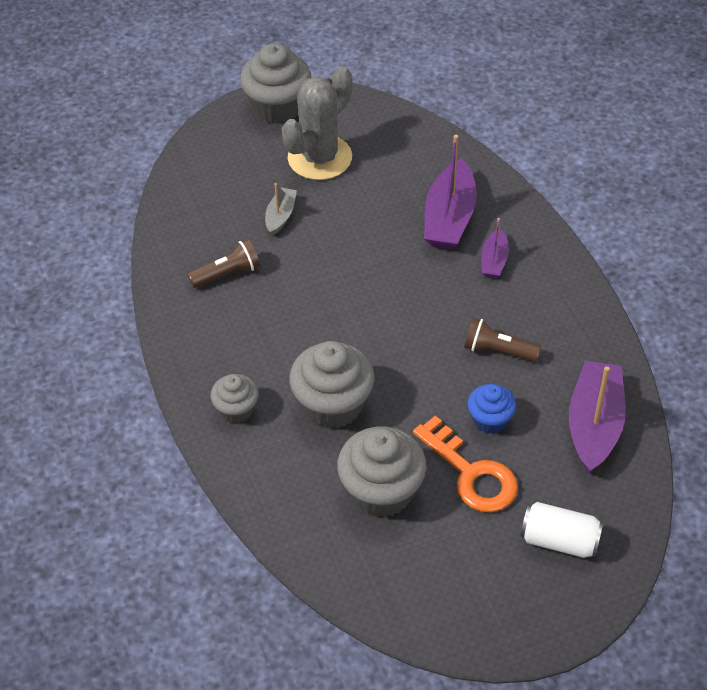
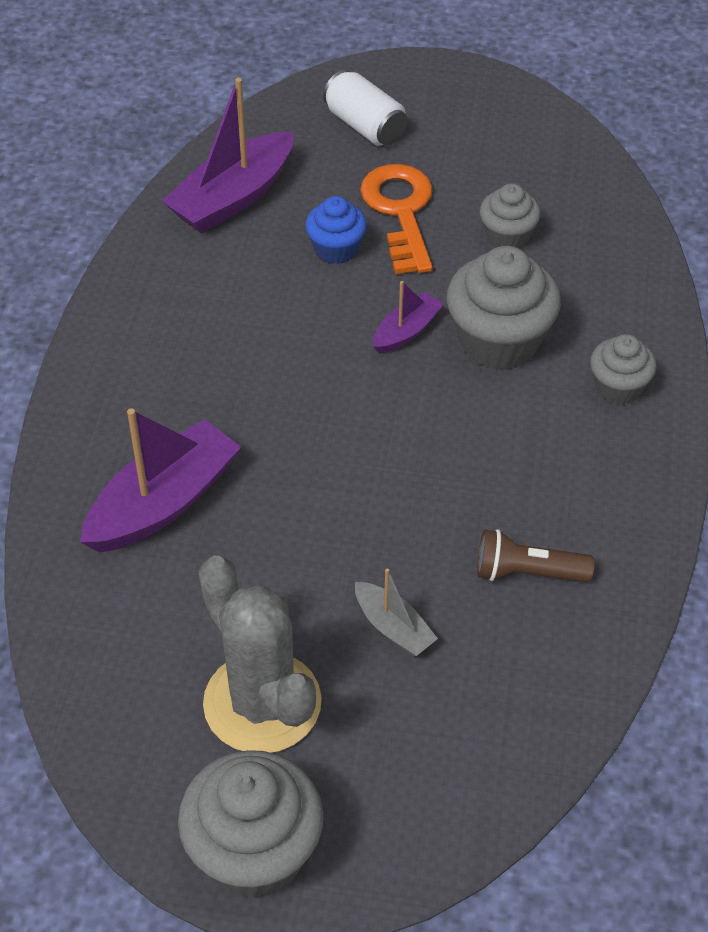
camera: 150 degrees left, 0 degrees up
grey boat [265,183,297,236] -> grey boat turned 90 degrees counterclockwise [355,569,438,657]
grey cactus [282,66,353,180] -> grey cactus turned 75 degrees clockwise [199,556,322,753]
grey cupcake [337,426,427,518] -> grey cupcake [480,183,541,249], size x0.57
brown flashlight [464,318,541,362] -> none
purple boat [482,218,509,278] -> purple boat moved to [373,281,444,354]

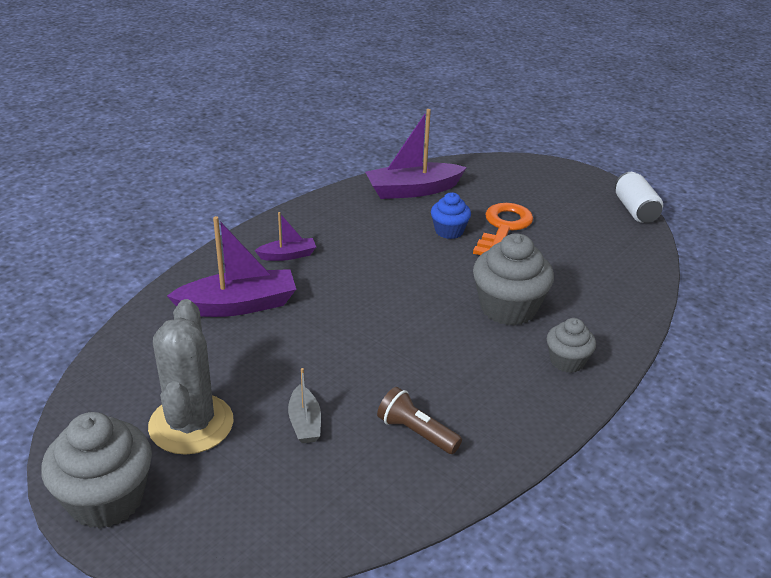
camera: 30 degrees right, 15 degrees down
white can [323,70,408,146] -> white can moved to [615,172,663,223]
purple boat [373,281,444,354] -> purple boat moved to [254,212,316,261]
grey cupcake [480,183,541,249] -> none

